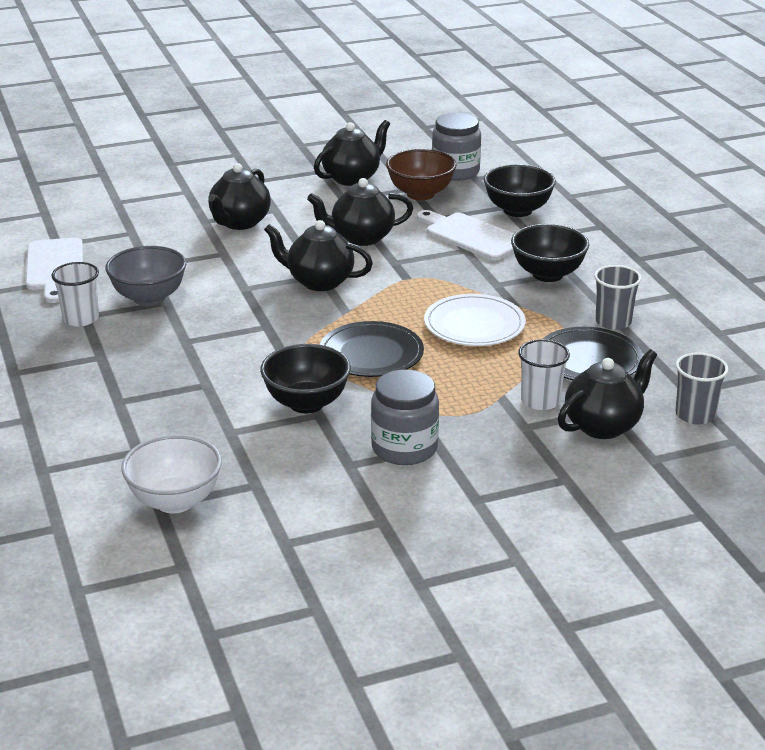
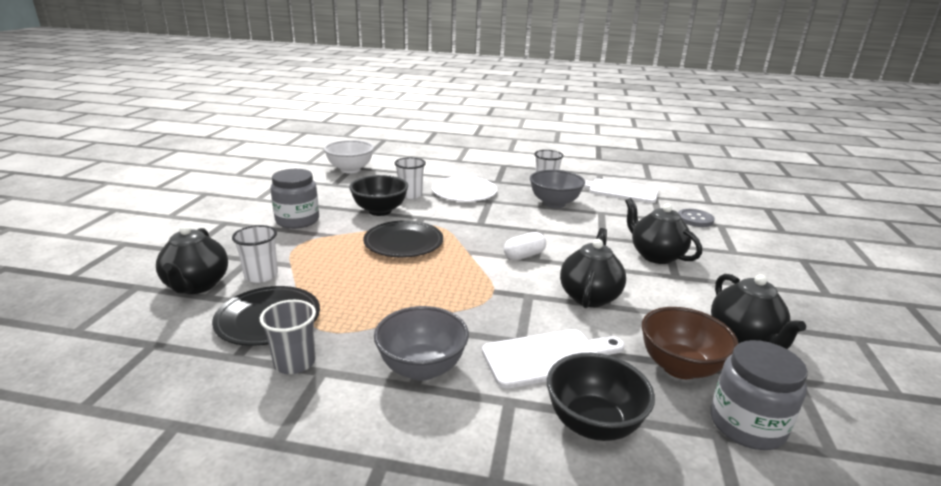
camera: 120 degrees right, 5 degrees down
black teapot [264,220,373,291] -> white capsule [504,232,546,260]
white plate [424,294,526,346] -> white plate moved to [432,176,497,202]
black bowl [511,224,589,282] -> grey bowl [374,306,469,381]
grey cup [676,352,729,425] -> none
none -> white cup [395,157,426,199]
none -> grey button [678,209,715,227]

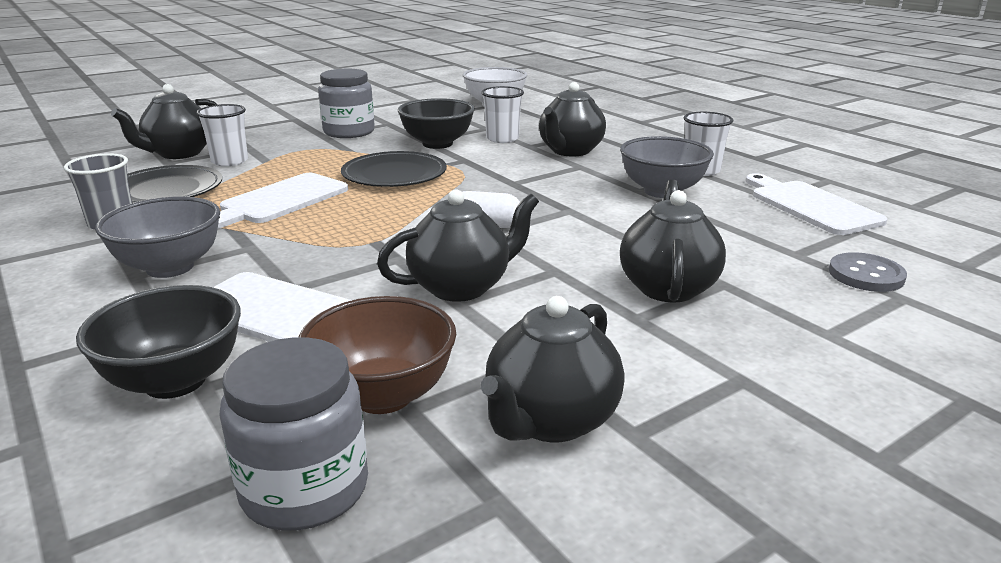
camera: 45 degrees right, 0 degrees up
white plate [432,176,497,202] -> black teapot [539,82,606,156]
none -> white cutting board [218,173,348,229]

